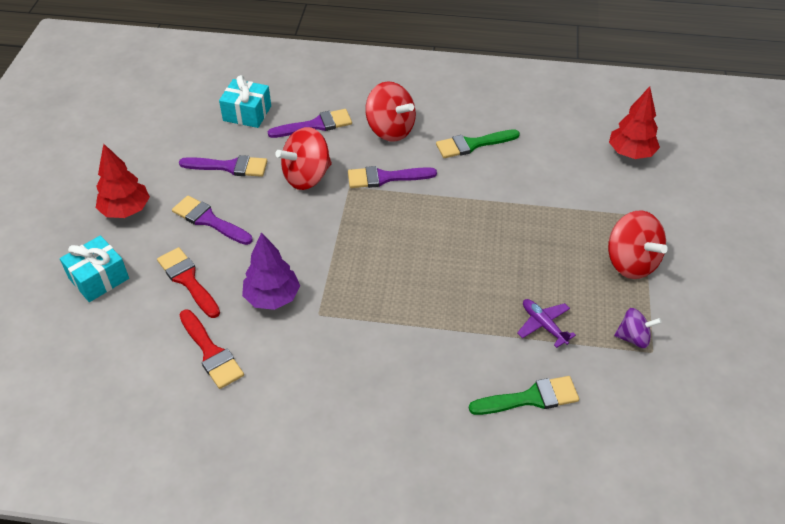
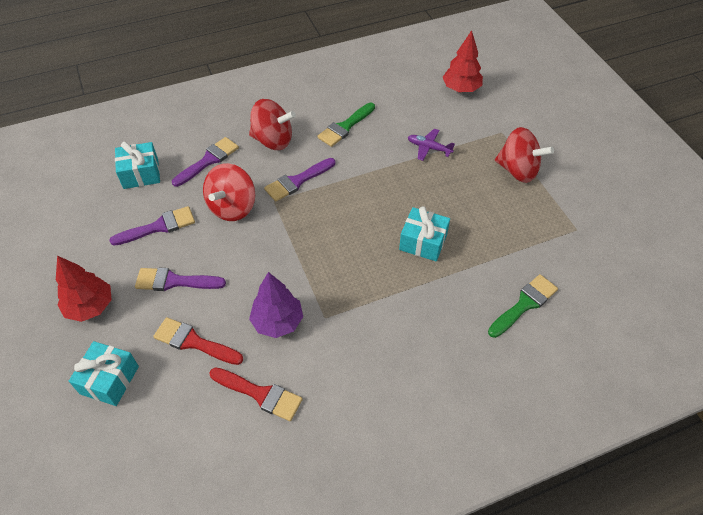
camera: 30 degrees left, 5 degrees up
purple plane [517,299,576,348] -> purple plane moved to [408,129,455,161]
purple spinning top [614,308,662,348] -> none
none -> turquoise gift [399,206,450,261]

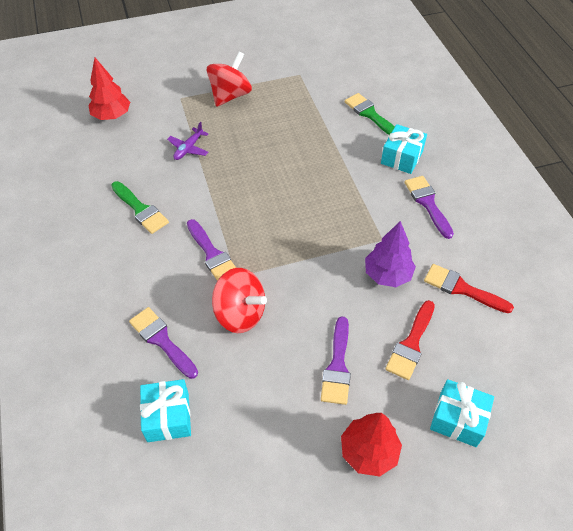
camera: 85 degrees left, 0 degrees up
purple brush [109,206,195,246] -> purple brush moved to [405,176,454,239]
red brush [209,367,303,421] -> red brush turned 90 degrees counterclockwise [424,264,514,313]
red spinning top [249,99,296,150] -> none
turquoise gift [399,206,450,261] -> turquoise gift moved to [381,124,427,174]

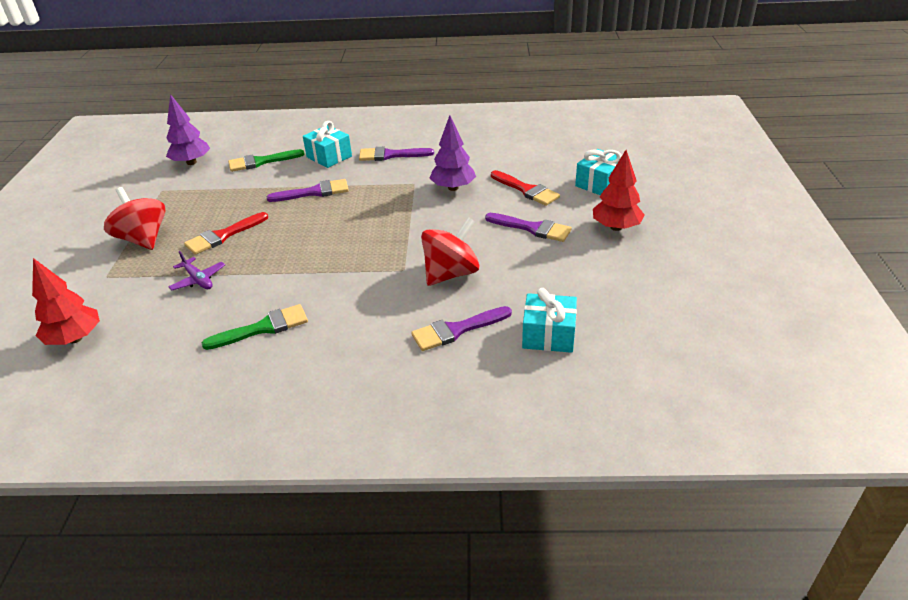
camera: 70 degrees left, 15 degrees down
purple brush [187,219,236,281] -> purple brush moved to [267,179,349,202]
red brush [424,264,514,313] -> red brush moved to [184,212,268,255]
none -> purple tree [166,94,210,165]

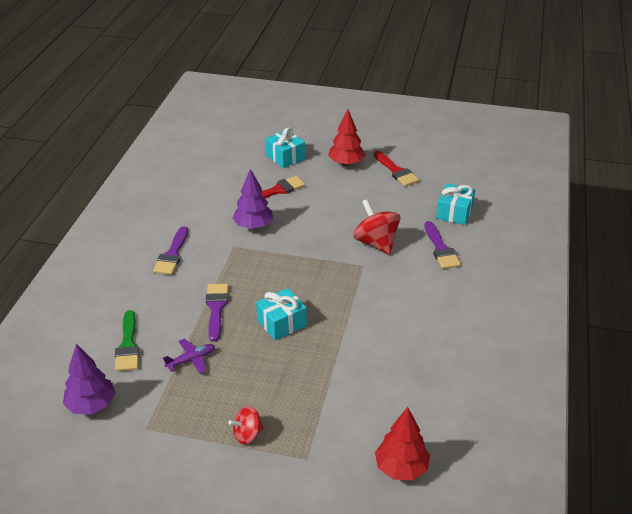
camera: 80 degrees left, 0 degrees up
red spinning top [104,187,166,250] -> red spinning top [228,406,264,444], size x0.58
purple plane [169,251,225,290] -> purple plane moved to [163,339,215,374]
red brush [184,212,268,255] -> red brush moved to [374,151,419,186]
green brush [202,304,308,350] -> none
turquoise gift [303,121,352,168] -> turquoise gift moved to [256,288,307,340]
purple brush [485,213,572,242] -> none

